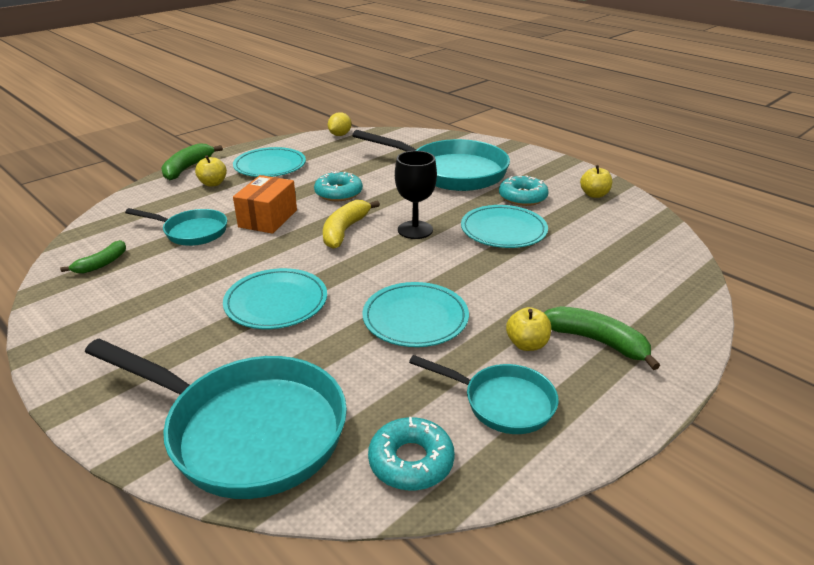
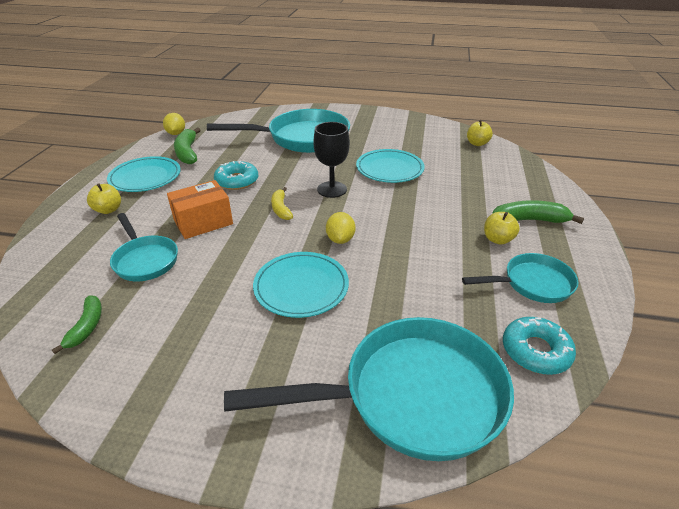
camera: 35 degrees left, 5 degrees up
turquoise pan [125,208,227,246] -> turquoise pan turned 75 degrees clockwise [110,213,178,281]
green banana [161,143,223,180] -> green banana moved to [174,128,201,164]
orange box [233,175,297,234] -> orange box turned 75 degrees clockwise [167,180,233,239]
yellow banana [323,200,380,249] -> yellow banana [271,187,293,220], size x0.65
turquoise plate [362,282,469,347] -> none
turquoise donut [499,175,549,206] -> none
yellow apple [580,165,612,198] -> yellow apple moved to [467,120,493,146]
none -> yellow lemon [326,212,356,244]

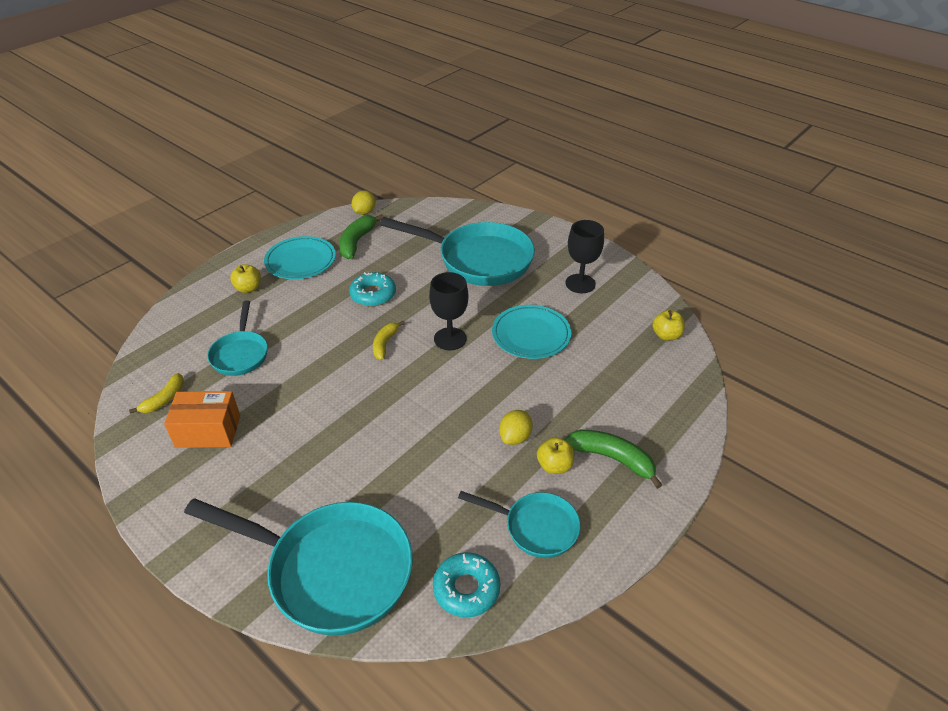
camera: 30 degrees right, 5 degrees up
green banana [52,295,102,354] -> yellow banana [129,373,184,414]
orange box [167,180,233,239] -> orange box moved to [164,391,240,448]
turquoise plate [253,252,349,318] -> none
yellow lemon [326,212,356,244] -> yellow lemon moved to [499,410,533,445]
none -> black goblet [565,220,604,293]

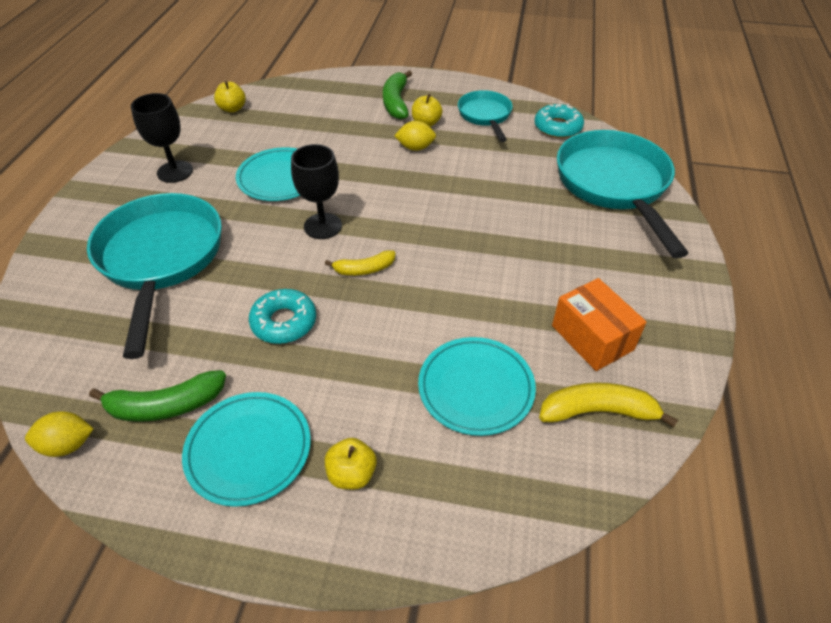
camera: 120 degrees left, 5 degrees up
yellow banana [129,373,184,414] -> yellow banana [539,382,678,428], size x1.54
turquoise pan [207,300,268,376] -> turquoise plate [418,337,536,436]

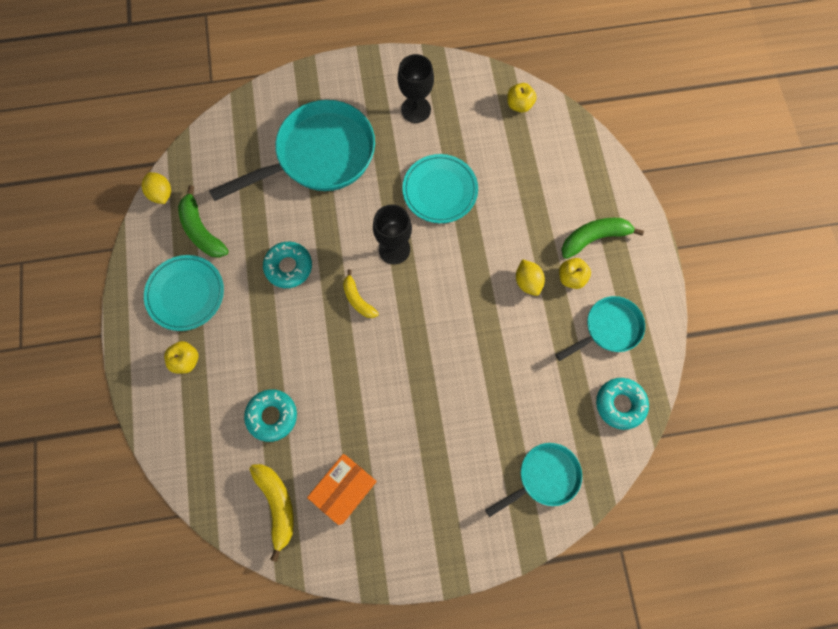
camera: 70 degrees right, 25 degrees up
turquoise plate [418,337,536,436] -> turquoise donut [244,389,297,442]
turquoise pan [557,130,689,258] -> turquoise pan [485,443,582,517], size x0.54

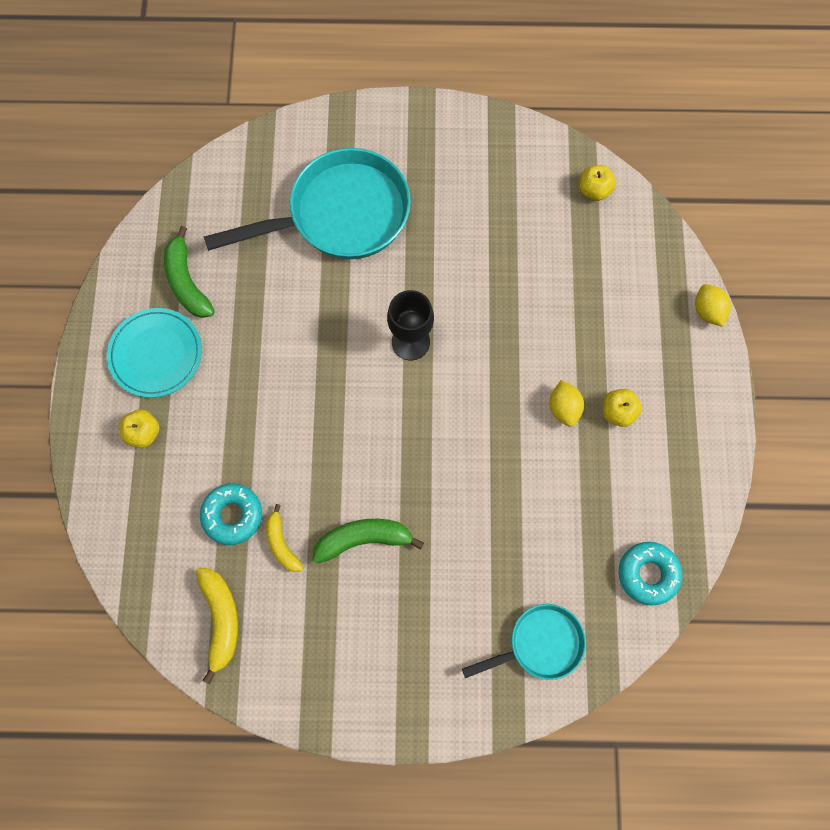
camera: 10 degrees right, 0 degrees up
yellow lemon [142,172,171,204] -> yellow lemon moved to [695,284,731,327]
turquoise donut [263,242,312,288] -> none
orange box [307,454,377,525] -> none
yellow banana [343,269,379,318] -> yellow banana moved to [266,504,303,572]
black goblet [398,54,434,123] -> none
turquoise plate [402,154,478,223] -> none
turquoise pan [556,296,645,361] -> none
green banana [561,218,644,259] -> green banana moved to [312,519,424,563]

